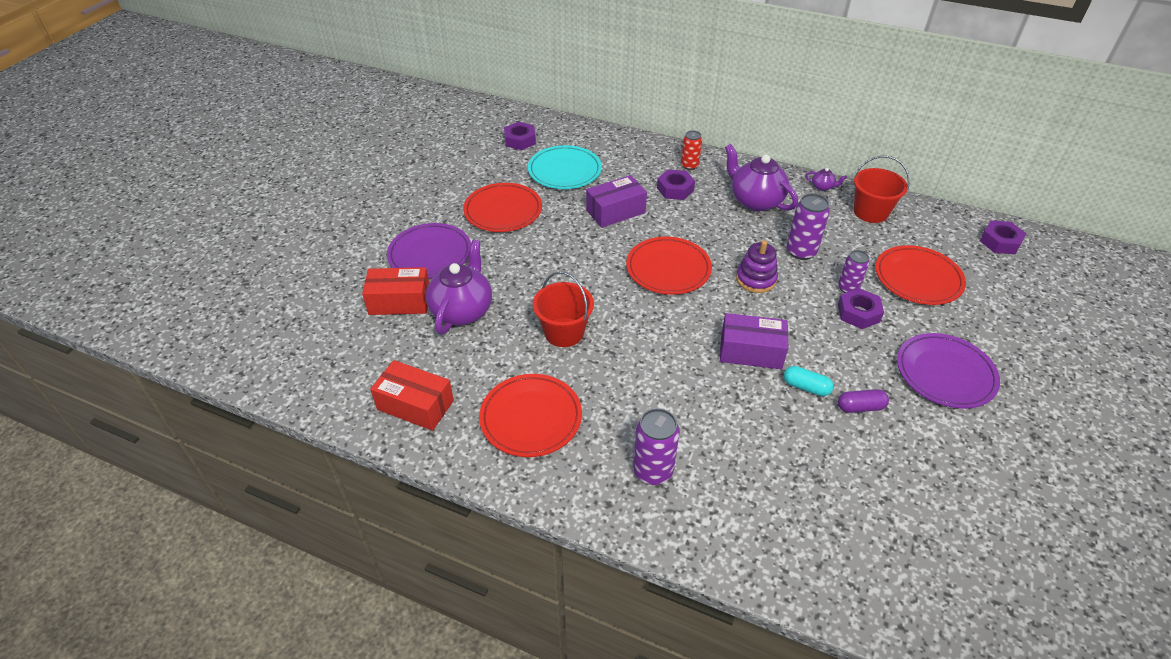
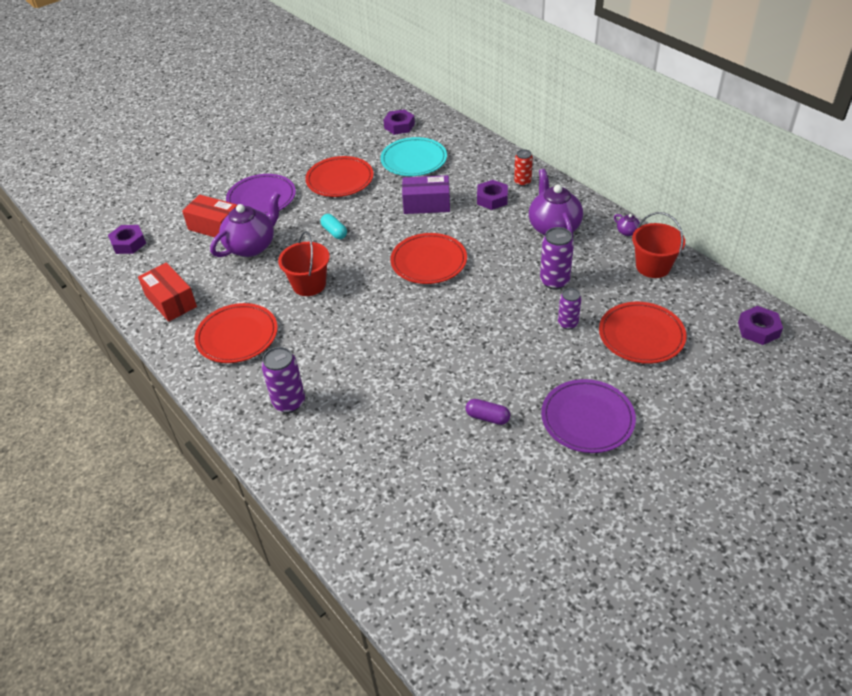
camera: 30 degrees right, 0 degrees up
purple box [720,313,788,369] -> none
purple stacking toy [736,240,778,293] -> none
turquoise capsule [784,366,834,396] -> turquoise capsule moved to [321,214,347,239]
purple nut [838,288,884,329] -> purple nut moved to [108,225,146,254]

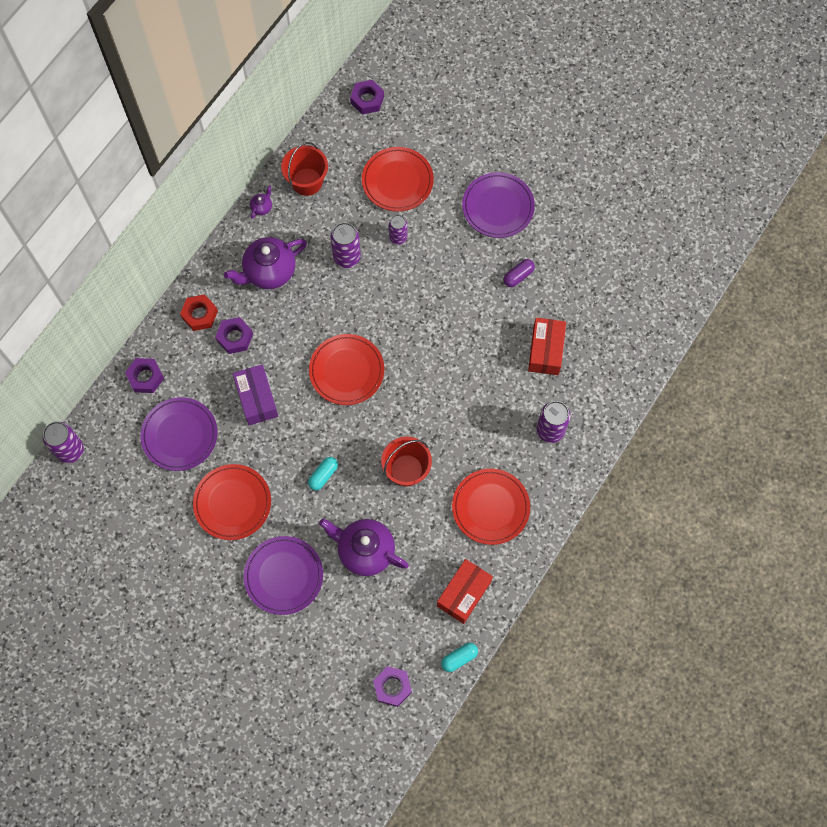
camera: 110 degrees left, 25 degrees up
red box [182,194,237,237] -> red box moved to [528,318,566,375]
turquoise plate [380,137,447,176] -> purple plate [140,397,218,471]
purple nut [384,109,415,135] -> purple nut moved to [125,358,164,393]
purple capsule [465,399,510,425] -> purple capsule turned 45 degrees clockwise [504,259,535,287]
red can [514,149,533,187] -> red nut [180,294,218,331]
none -> purple can [43,422,84,463]
none -> turquoise capsule [441,643,478,672]

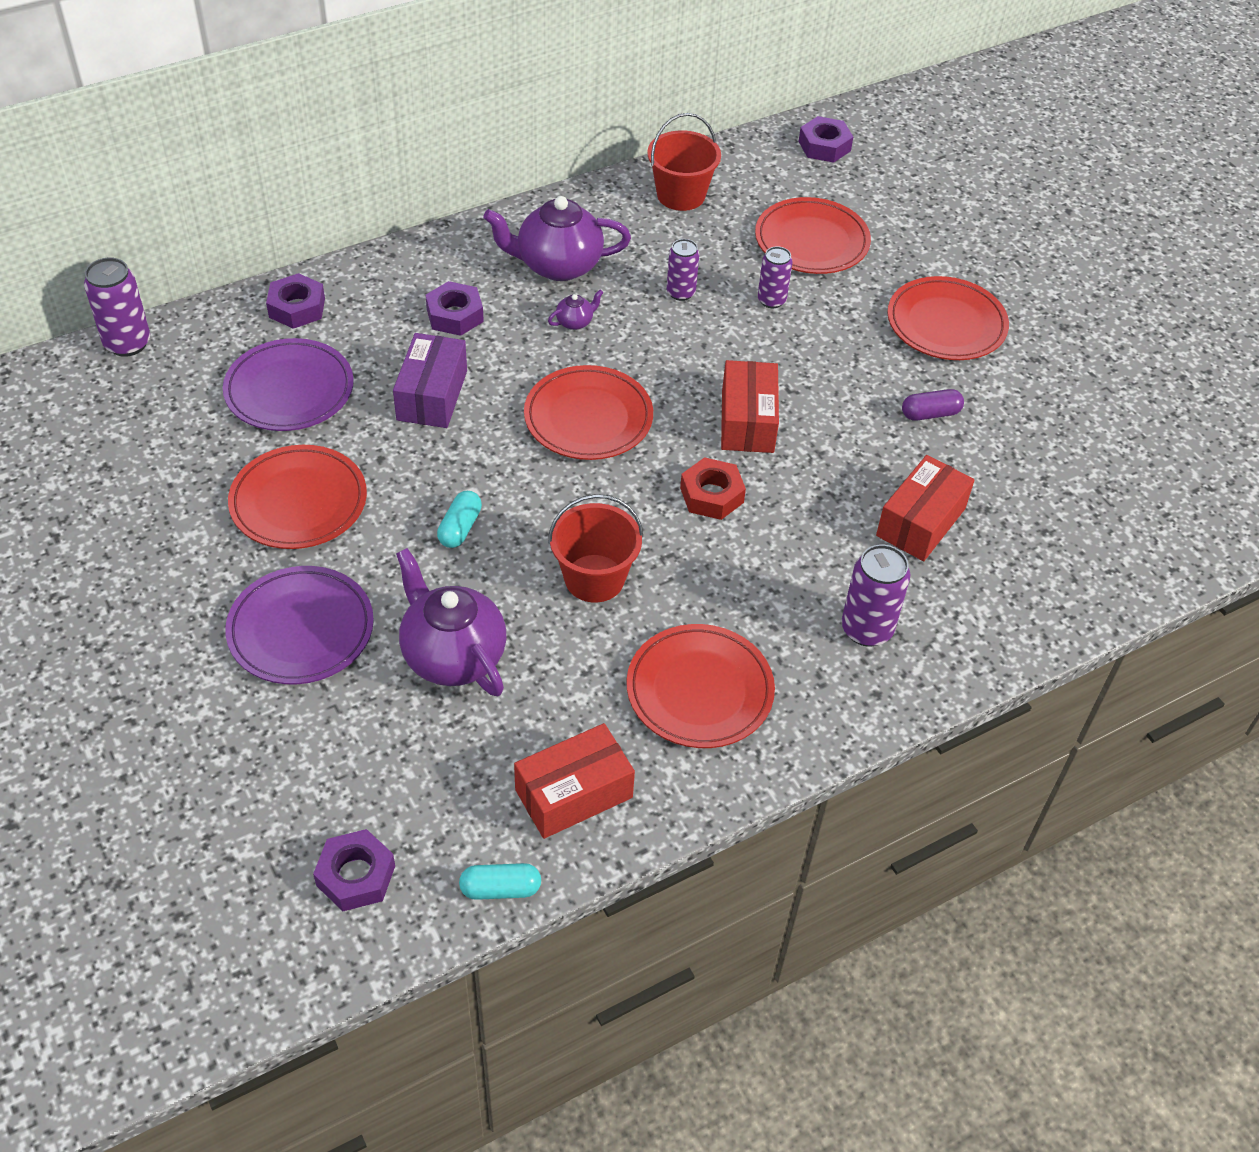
camera: 25 degrees right, 20 degrees down
red nut [180,294,218,331] -> red nut moved to [680,457,746,520]
purple teapot [250,185,272,219] -> purple teapot moved to [548,289,604,330]
turquoise capsule [308,457,338,490] -> turquoise capsule turned 45 degrees counterclockwise [437,491,482,548]
purple can [330,222,361,268] -> purple can [667,239,699,301], size x0.66
purple plate [462,172,535,238] -> red plate [887,276,1009,360]
none -> red box [721,360,779,453]

